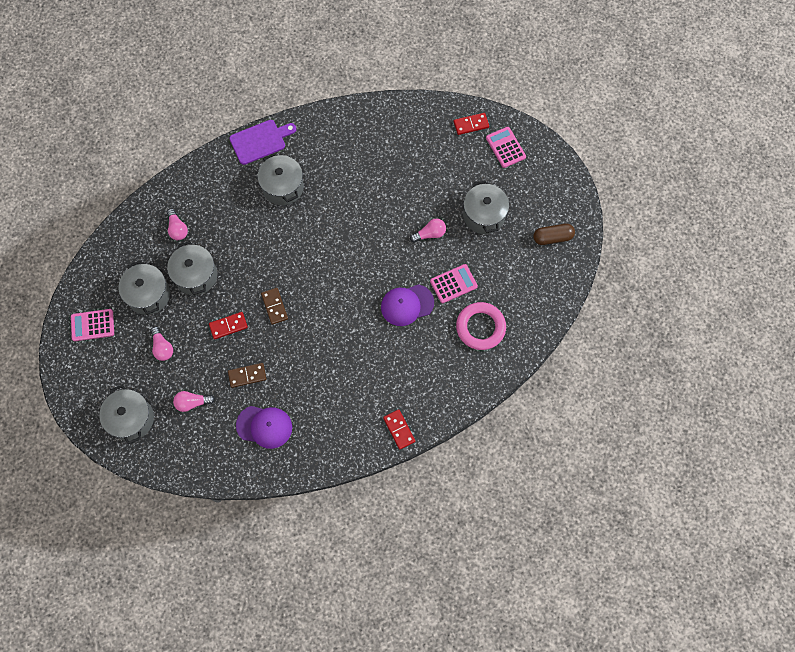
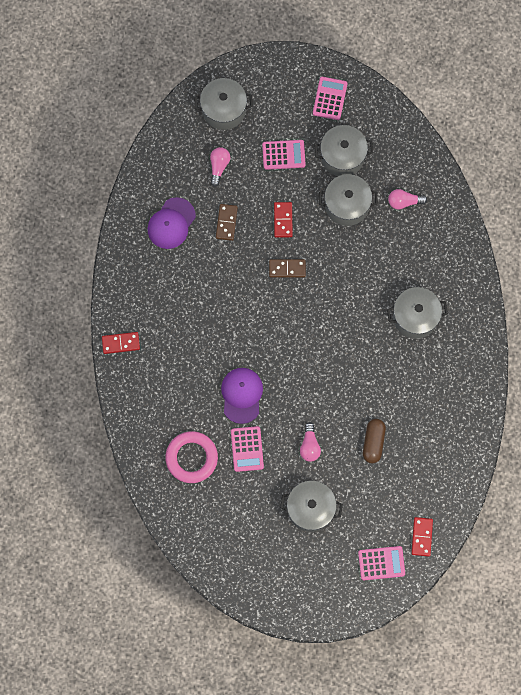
camera: 110 degrees right, 5 degrees up
pink light bulb [151,327,173,361] -> pink calculator [262,140,306,170]
purple cutting board [229,120,297,165] -> none
brown capsule [533,224,575,245] -> brown capsule moved to [363,419,386,463]

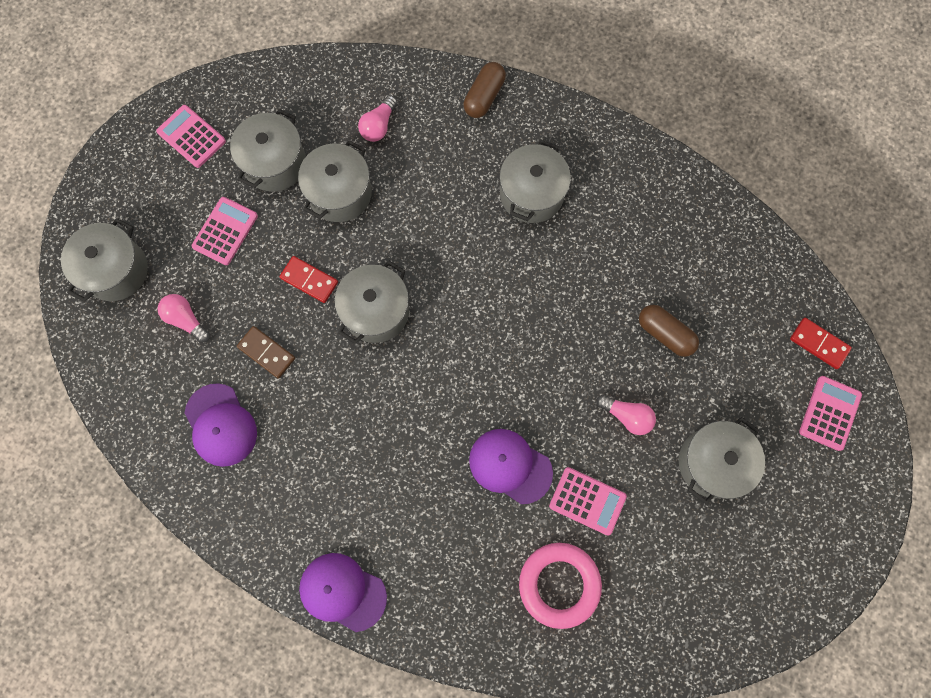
camera: 60 degrees left, 0 degrees up
red domino [102,332,140,354] -> purple cap [299,553,387,632]
brown domino [269,259,306,277] -> grey pot [334,261,409,344]
none -> brown capsule [464,62,506,118]

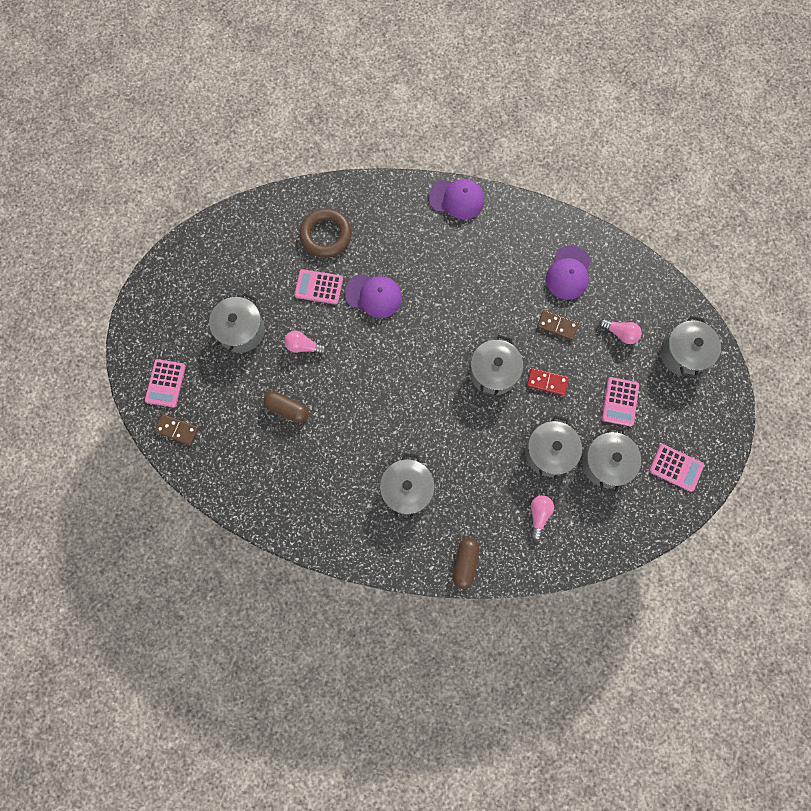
camera: 165 degrees right, 0 degrees up
purple cap [184,383,257,467] -> purple cap turned 120 degrees counterclockwise [546,246,591,300]
pink ring [519,543,602,629] -> brown ring [299,208,352,258]
red domino [790,318,852,369] -> brown domino [155,414,199,446]

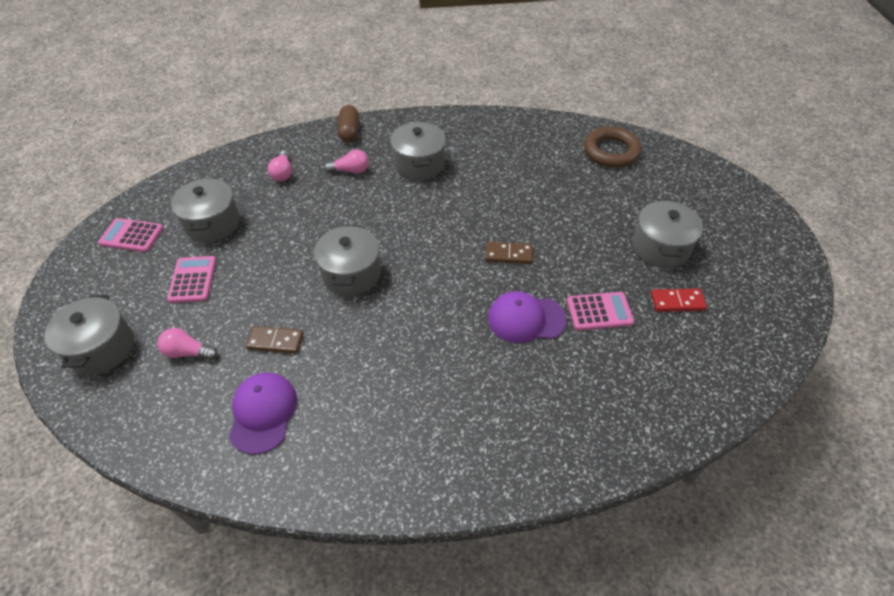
camera: 165 degrees right, 25 degrees down
pink calculator [145,359,186,407] -> none
brown domino [155,414,199,446] -> brown domino moved to [485,242,533,264]
brown capsule [263,391,309,423] -> none
pink light bulb [284,331,327,354] -> pink light bulb moved to [324,150,369,174]
brown ring [299,208,352,258] -> brown ring moved to [584,127,642,167]
purple cap [428,179,484,219] -> none
grey pot [525,415,582,482] -> none
red domino [527,368,569,396] -> red domino moved to [651,289,707,312]

